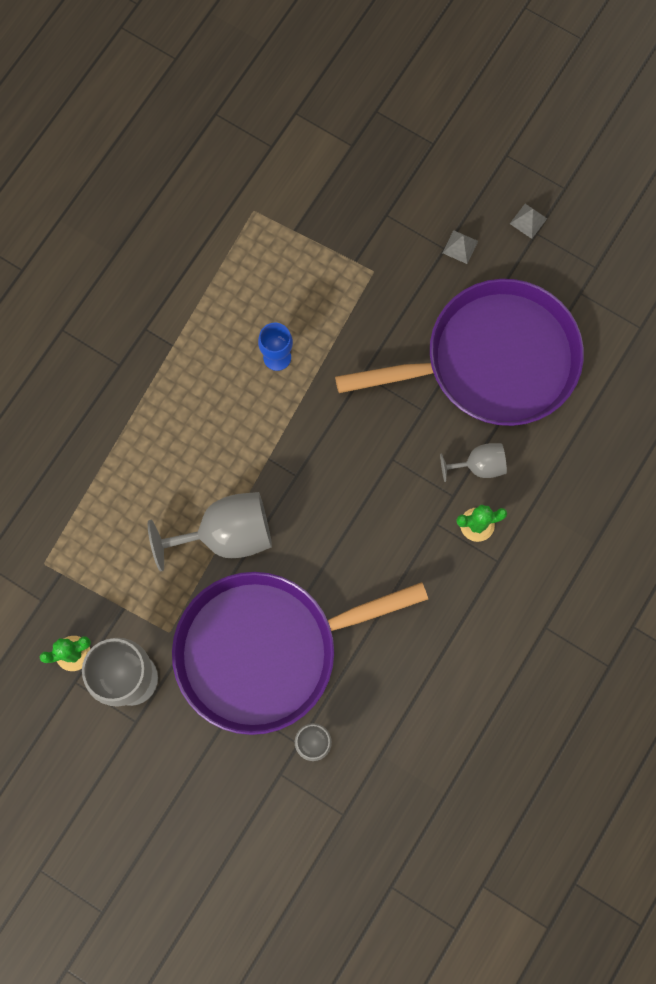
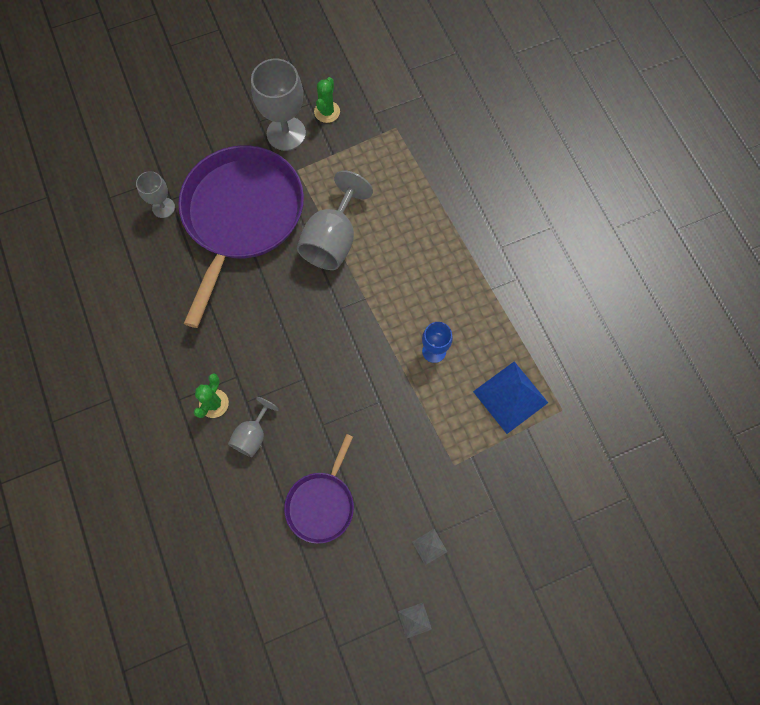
camera: 125 degrees right, 5 degrees down
purple pan [335,279,584,426] -> purple pan [284,434,354,544], size x0.49
none -> blue pyramid [473,361,548,434]

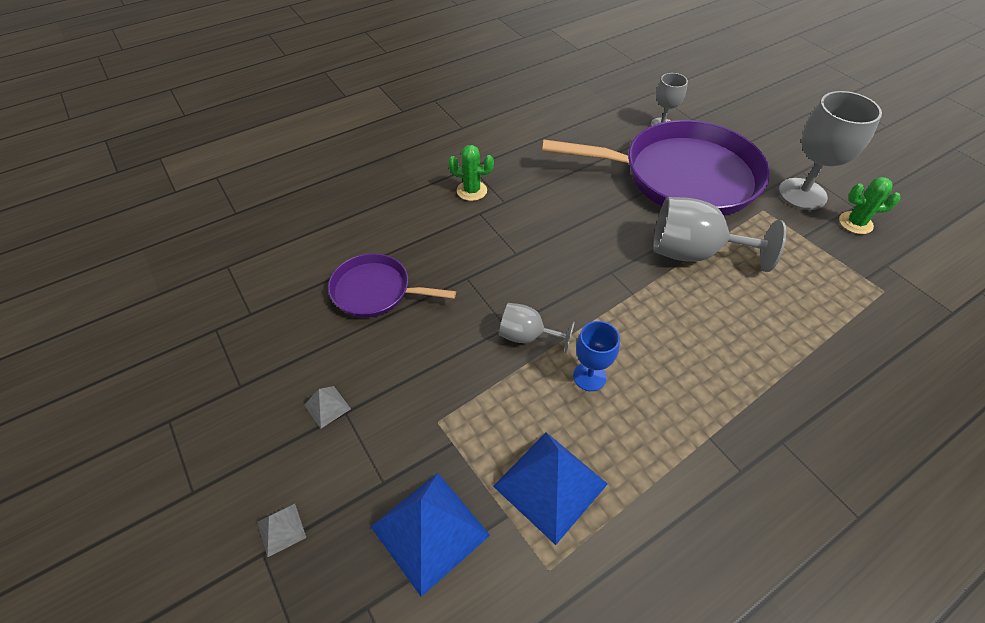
camera: 80 degrees right, 20 degrees down
grey goblet [228,397,279,457] -> grey goblet moved to [499,303,575,353]
grey pyramid [398,603,432,639] -> grey pyramid moved to [257,504,306,558]
none -> blue pyramid [370,473,490,597]

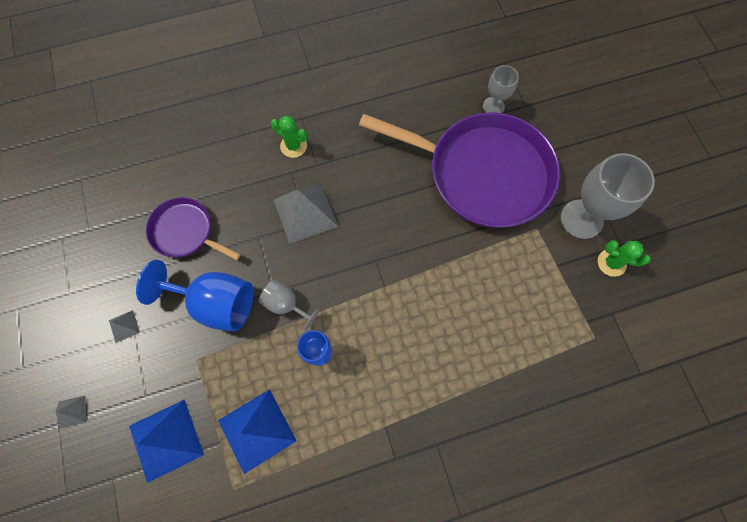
camera: 15 degrees right, 20 degrees up
grey goblet [653,197,786,272] -> none
none -> blue goblet [136,260,254,332]
none -> grey pyramid [274,183,338,244]

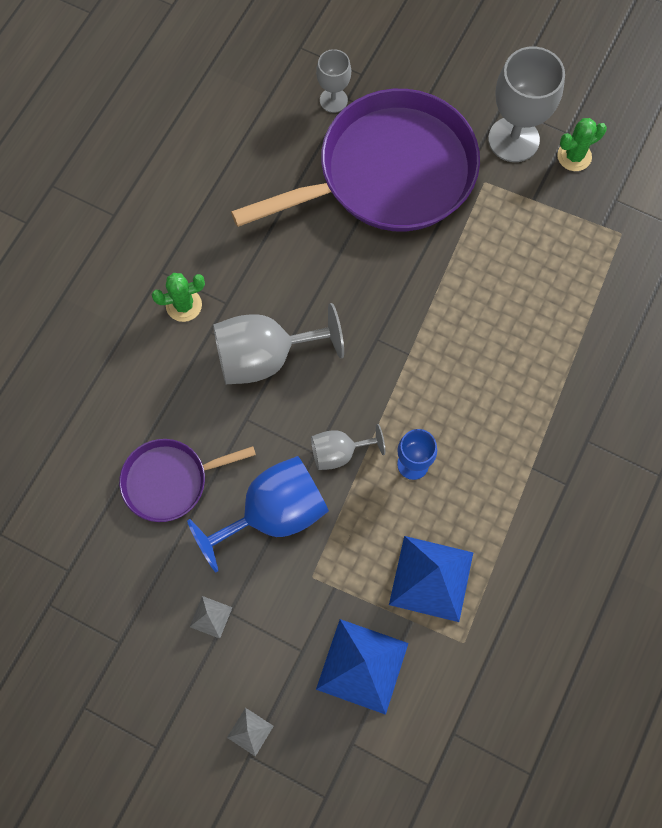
camera: 45 degrees left, 0 degrees up
grey pyramid [274,183,338,244] -> grey goblet [213,303,344,384]

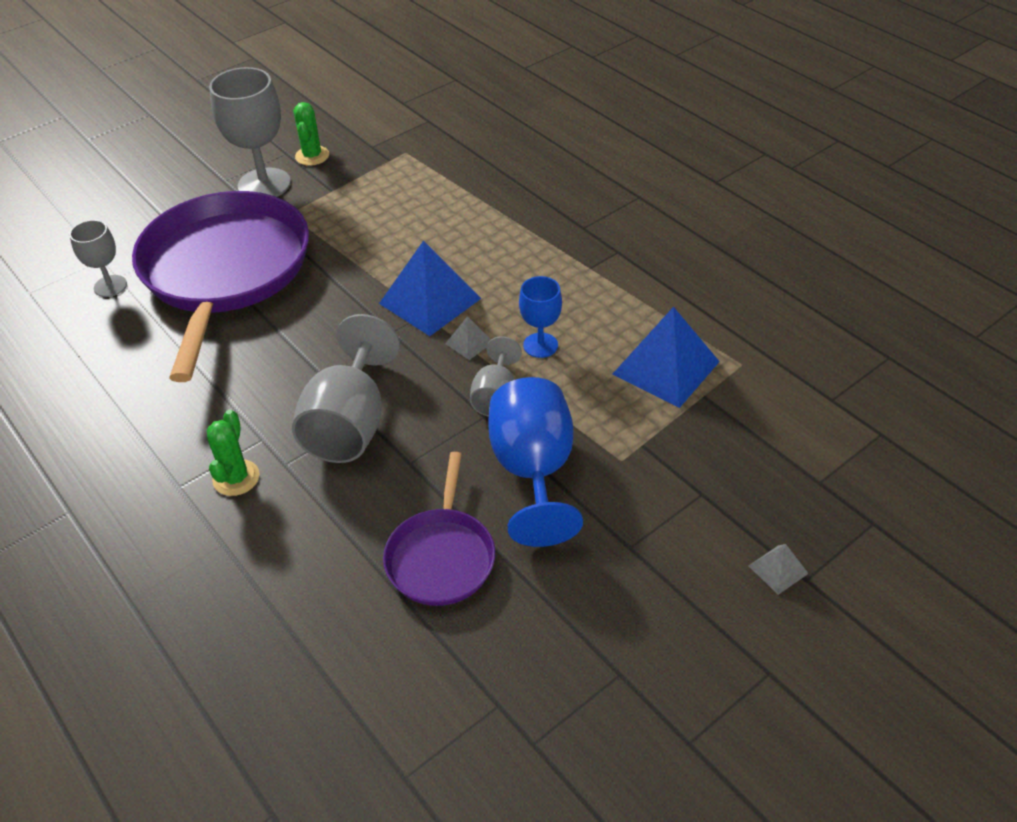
camera: 65 degrees left, 25 degrees down
grey pyramid [190,596,232,639] -> grey pyramid moved to [445,316,491,360]
blue pyramid [316,619,408,715] -> blue pyramid moved to [379,240,481,336]

